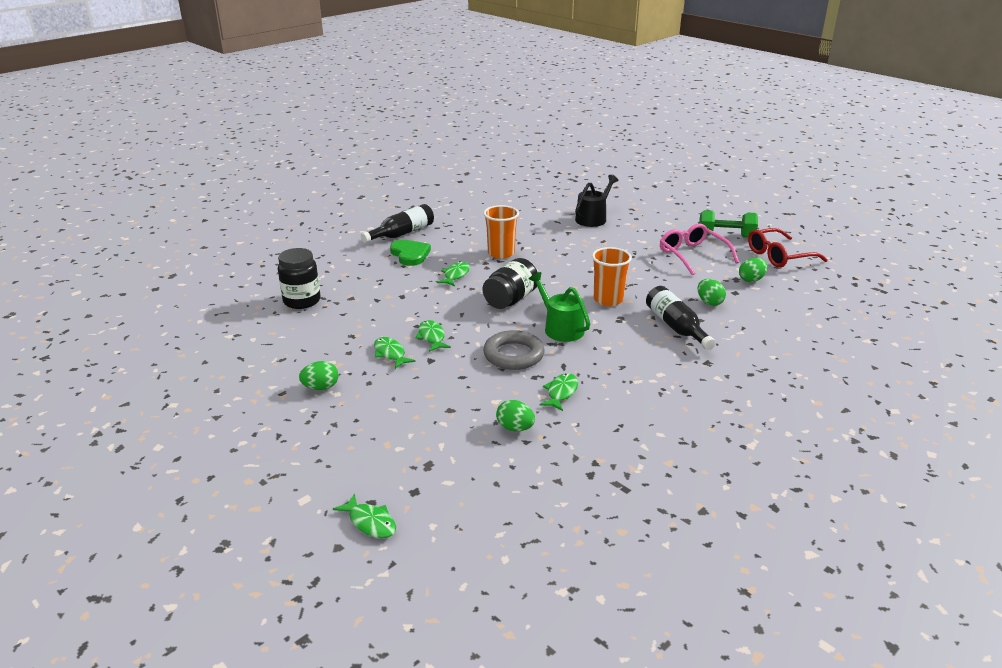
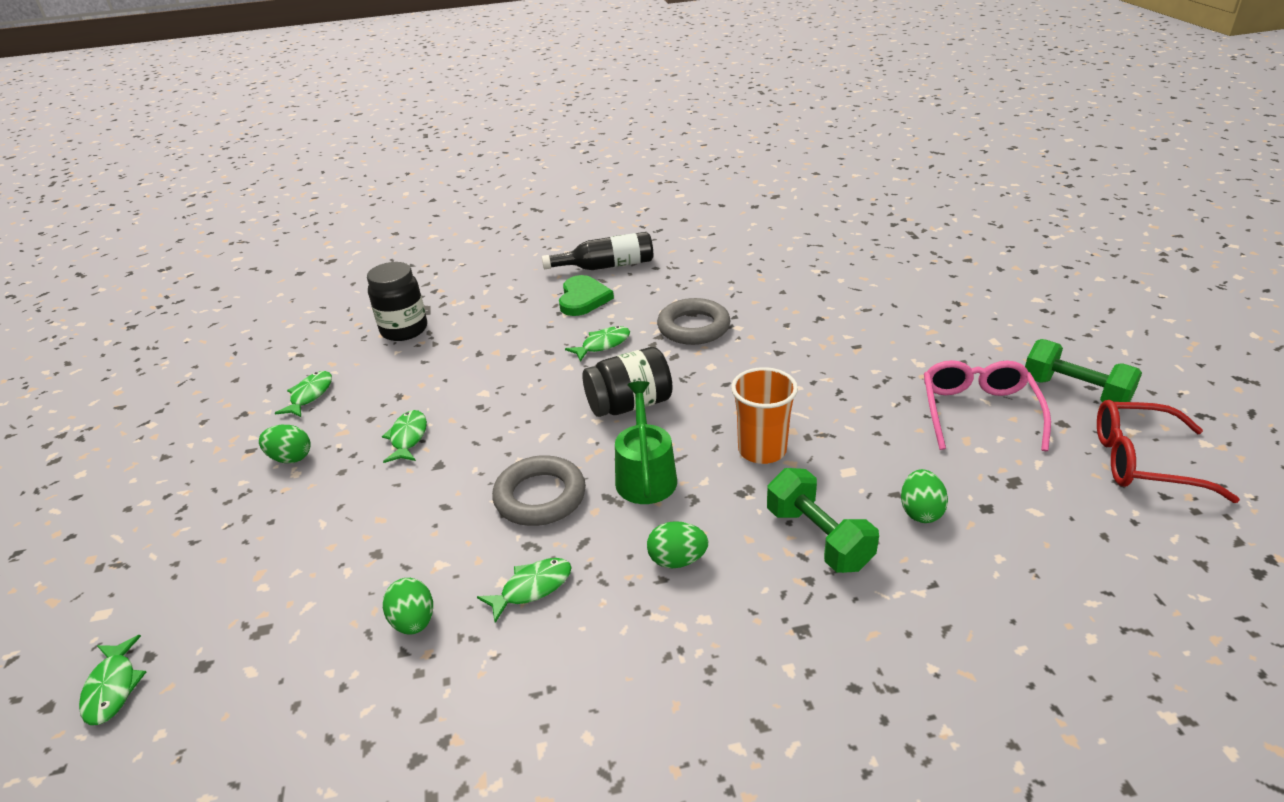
camera: 35 degrees right, 5 degrees up
green fish [416,320,451,352] -> green fish moved to [275,371,332,417]
orange cup [483,205,519,259] -> grey ring [657,298,730,345]
black watering can [575,175,619,227] -> none
black bottle [646,286,716,350] -> green dumbbell [767,468,879,573]
green egg [739,258,768,282] -> green egg moved to [647,521,708,568]

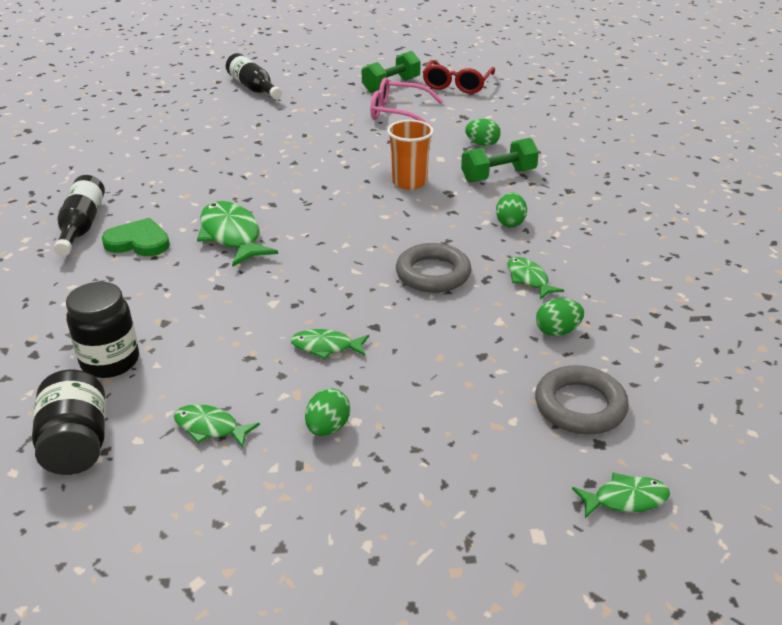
camera: 85 degrees left, 0 degrees up
green fish [565,326,630,362] -> green fish [197,201,278,267], size x1.78
black jar [582,347,673,417] -> black jar moved to [32,370,105,475]
green watering can [615,381,677,504] -> none
grey ring [657,298,730,345] -> grey ring moved to [535,365,629,434]
none -> black bottle [226,53,282,99]

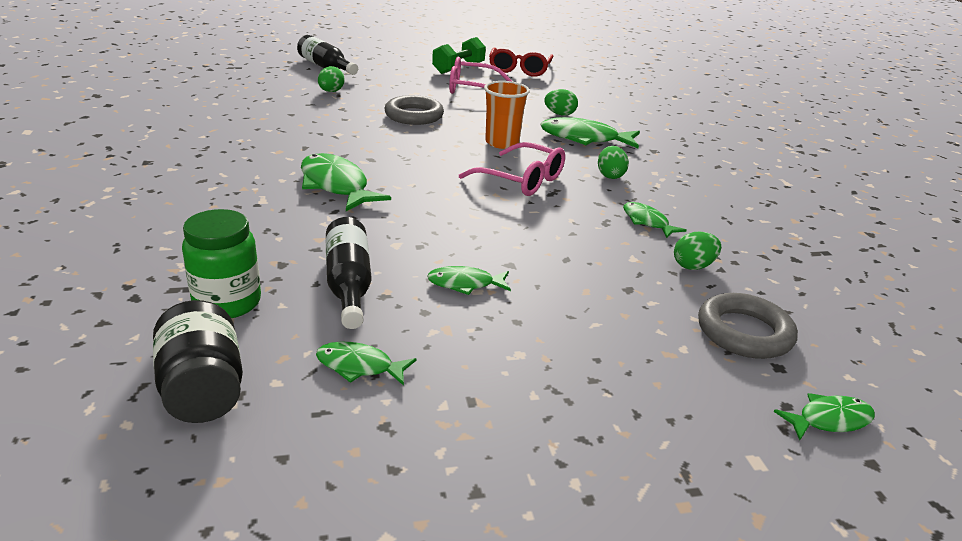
camera: 10 degrees left, 5 degrees down
black bottle [54,175,105,256] -> black bottle moved to [326,217,371,329]
black jar [66,282,139,378] -> green jar [182,209,261,318]
green heart [102,218,170,256] -> none
green egg [305,388,350,436] -> green egg moved to [318,66,345,92]
grey ring [396,243,471,293] -> grey ring moved to [385,95,444,125]
green dumbbell [461,138,539,182] -> green fish [540,117,640,148]
none -> pink glasses [459,142,565,196]

